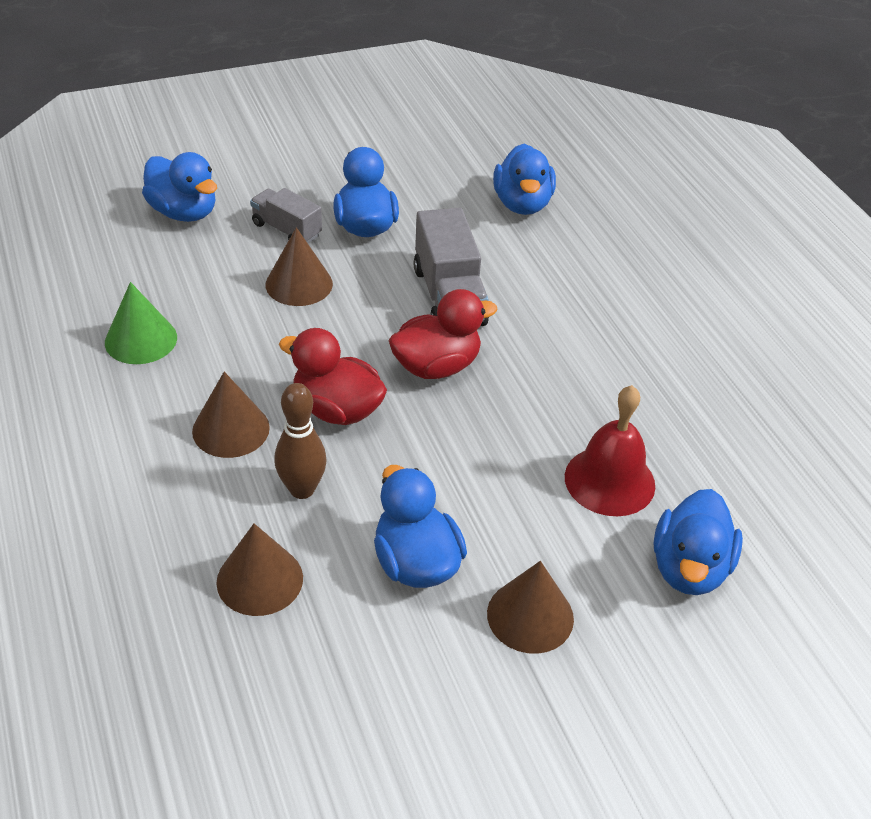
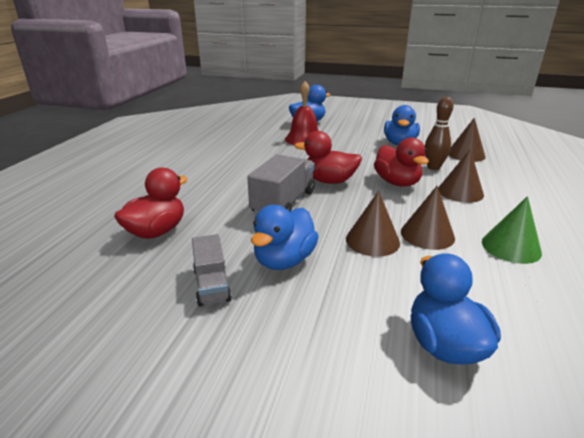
camera: 140 degrees left, 15 degrees down
grey truck [250,188,322,243] -> grey truck moved to [192,234,232,307]
brown cone [487,561,574,654] -> brown cone moved to [401,186,455,250]
blue duck [493,144,556,215] -> red duck [114,167,188,239]

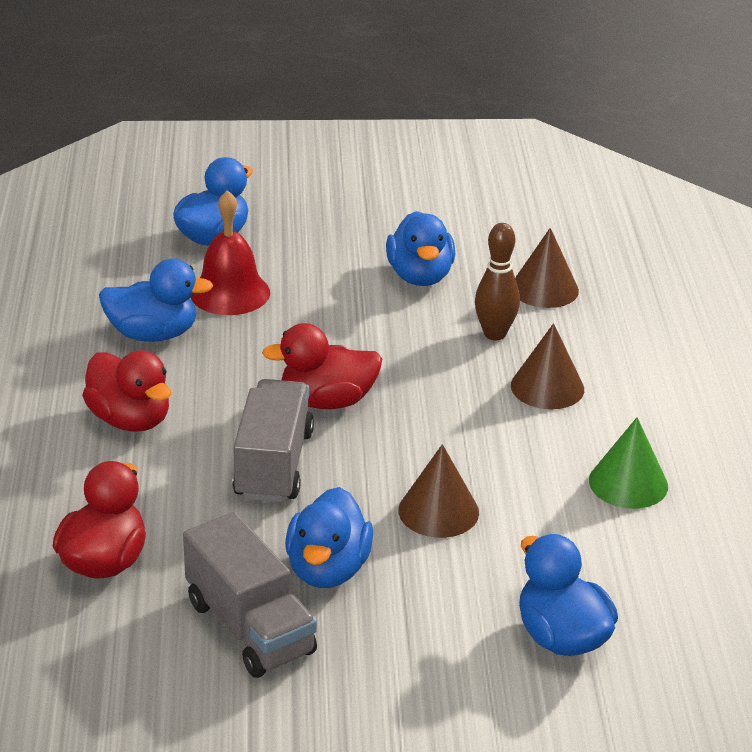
camera: 20 degrees left, 5 degrees up
grey truck [192,234,232,307] -> grey truck [183,512,317,678], size x1.60
red duck [374,137,429,187] -> red duck moved to [82,350,171,432]
brown cone [401,186,455,250] -> none
none -> blue duck [99,259,213,342]

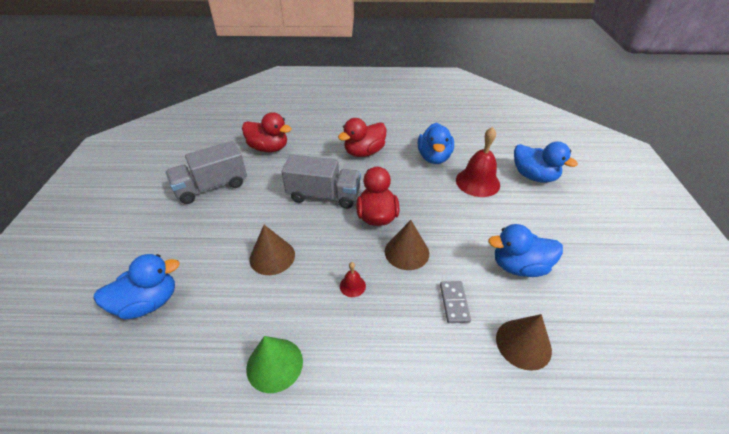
camera: 95 degrees right, 10 degrees up
blue duck [285,487,373,588] -> none
brown bowling pin [475,223,520,340] -> grey domino [440,281,471,323]
brown cone [511,323,584,409] -> brown cone moved to [385,220,429,270]
none -> red bell [340,262,366,297]

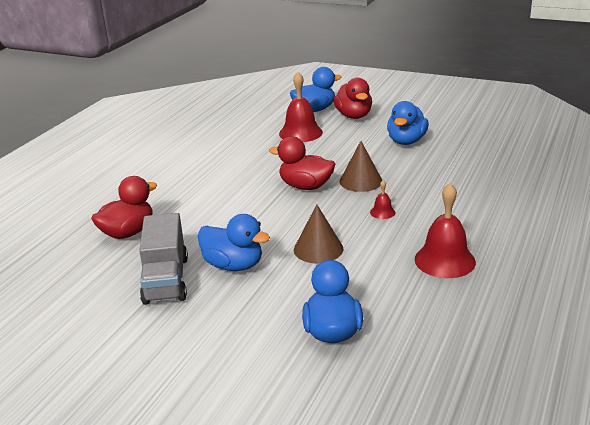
camera: 65 degrees left, 15 degrees down
green cone [246,336,303,393] -> red bell [415,183,476,278]
grey truck [282,154,361,209] -> none
red duck [338,118,386,157] -> red duck moved to [334,78,372,119]
blue duck [418,123,454,164] -> blue duck moved to [198,214,270,271]
grey domino [440,281,471,323] -> none
brown cone [496,314,552,371] -> none

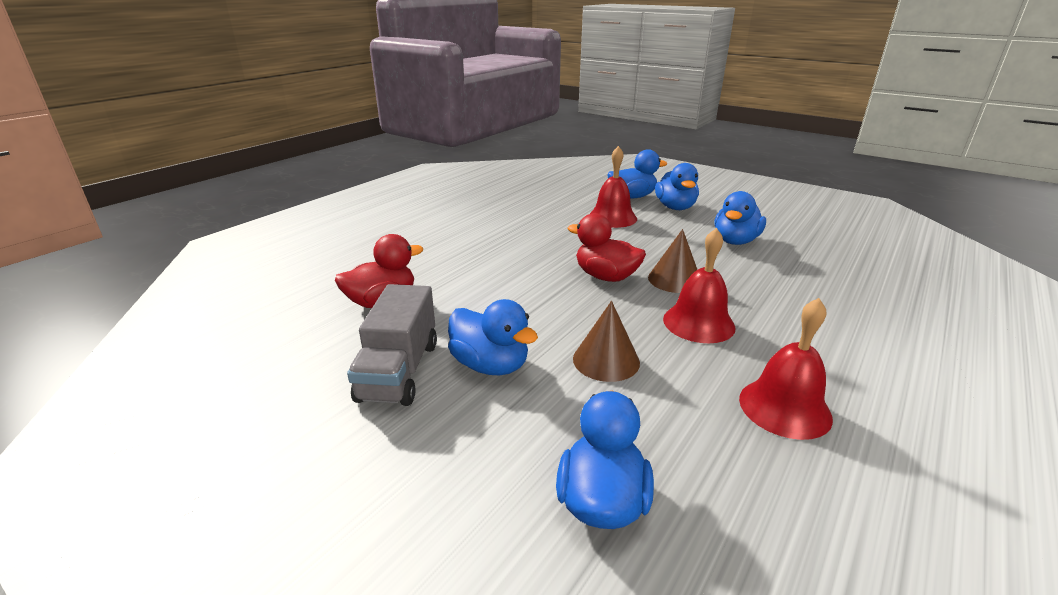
camera: 10 degrees right, 0 degrees up
red duck [334,78,372,119] -> blue duck [655,163,699,210]
red bell [370,180,395,219] -> red bell [663,228,735,343], size x2.13

